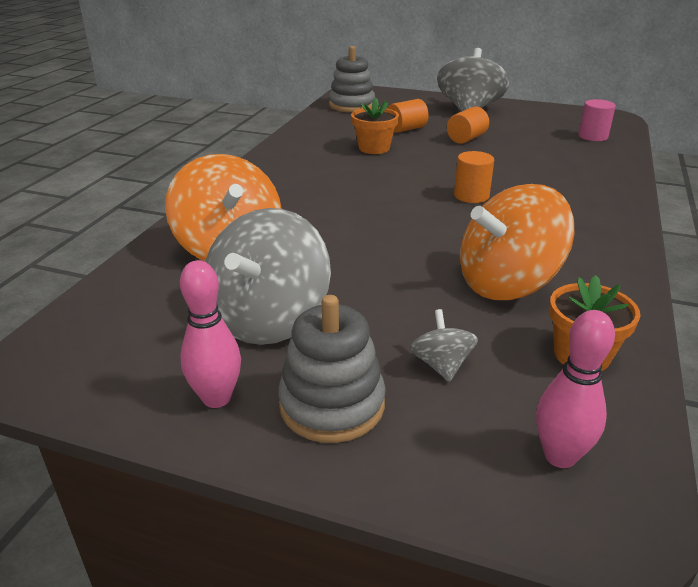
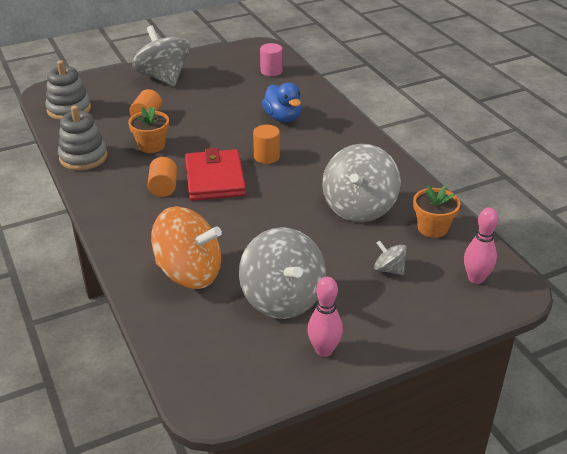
camera: 45 degrees left, 5 degrees up
grey stacking toy [278,295,386,443] -> grey stacking toy moved to [58,106,107,170]
orange cylinder [447,107,489,144] -> orange cylinder moved to [147,157,177,197]
orange spinning top [460,184,575,300] -> grey spinning top [322,144,401,222]
none -> red wallet [185,148,246,201]
none -> blue duck [262,83,302,122]

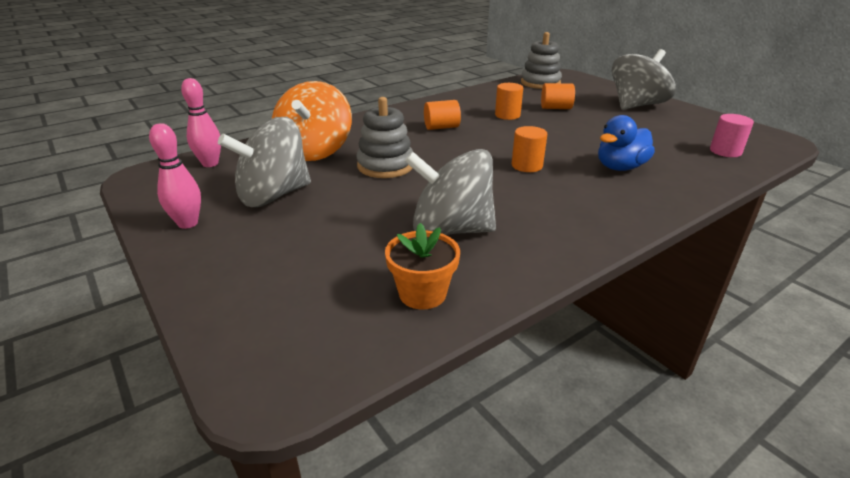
camera: 80 degrees right, 5 degrees down
grey stacking toy [58,106,107,170] -> grey stacking toy moved to [356,97,413,178]
orange flower pot [128,107,169,153] -> orange cylinder [495,83,523,120]
red wallet [185,148,246,201] -> none
grey spinning top [374,241,407,275] -> none
pink bowling pin [464,208,498,284] -> pink bowling pin moved to [181,78,221,167]

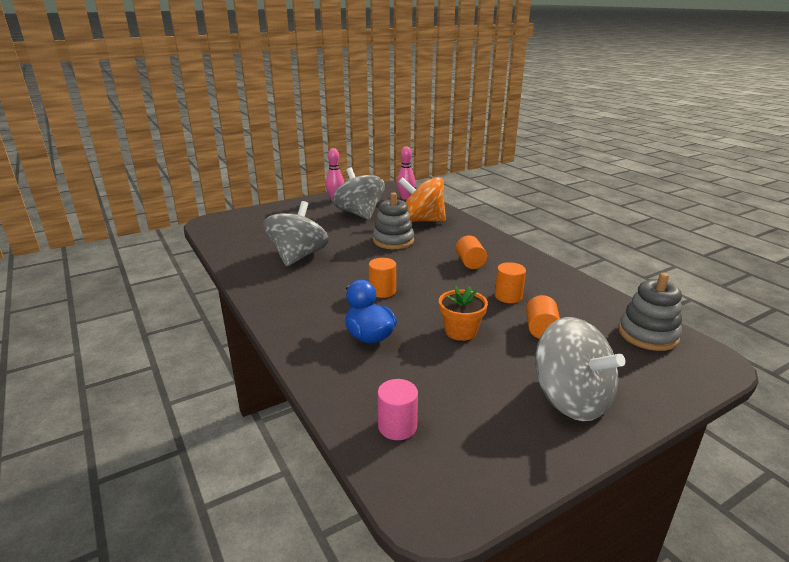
camera: 95 degrees right, 5 degrees down
orange flower pot [385,223,460,309] -> orange flower pot moved to [439,285,488,341]

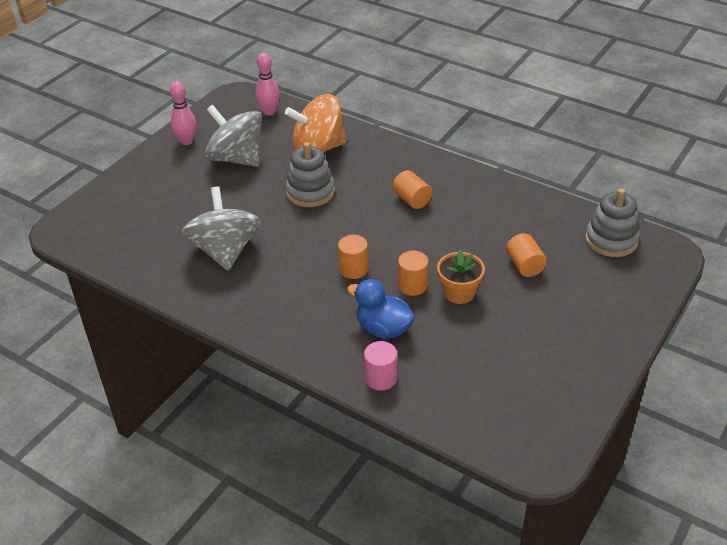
camera: 25 degrees left, 15 degrees up
pink cylinder [377,379,418,440] -> pink cylinder moved to [364,341,398,391]
orange cylinder [495,262,526,303] -> orange cylinder moved to [398,251,429,296]
grey spinning top [535,317,625,421] -> none

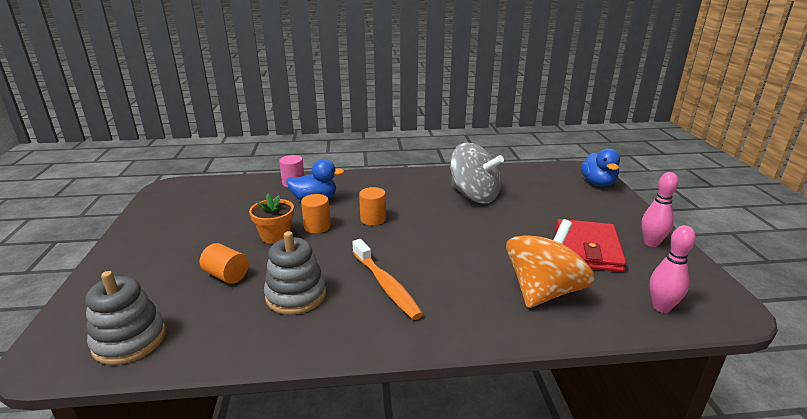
camera: 140 degrees right, 15 degrees down
grey spinning top [205,105,262,167] -> red wallet [556,219,627,272]
grey stacking toy [286,142,335,207] -> grey stacking toy moved to [264,231,326,315]
orange cylinder [393,170,433,209] -> orange toothbrush [352,239,423,320]
none -> blue duck [581,148,620,187]

